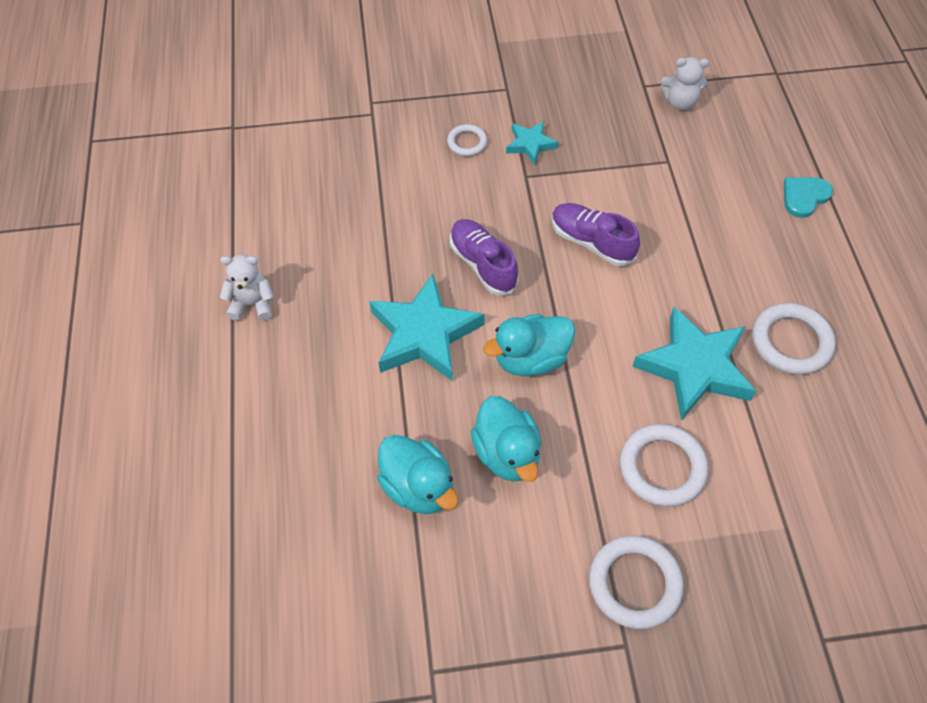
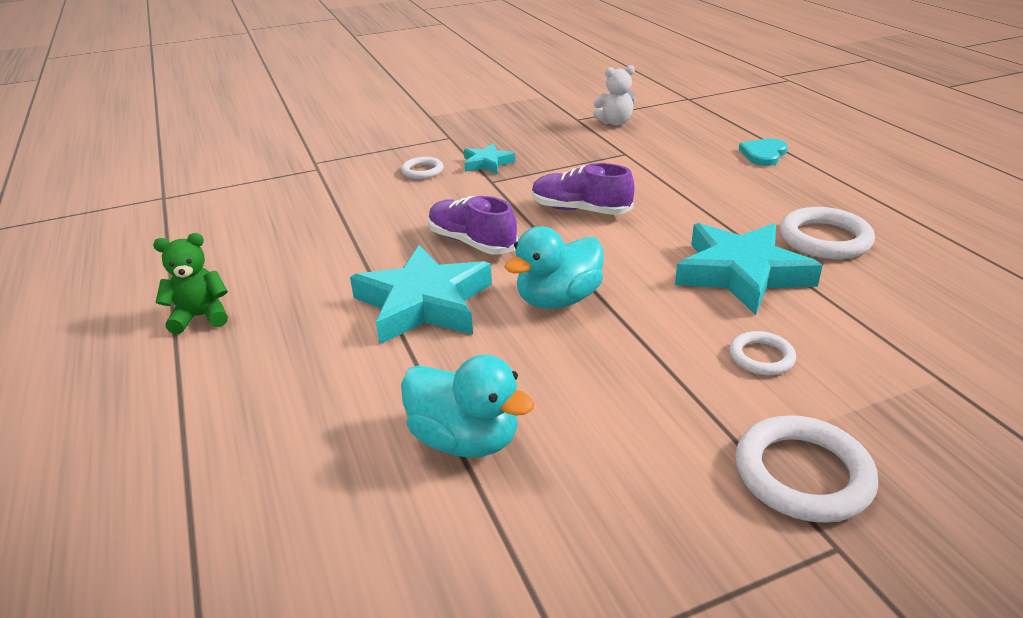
camera: 15 degrees left, 25 degrees down
white teddy bear [220,254,274,321] -> green teddy bear [153,233,228,334]
turquoise duck [471,396,541,482] -> none
white ring [620,424,708,507] -> white ring [729,331,796,375], size x0.58

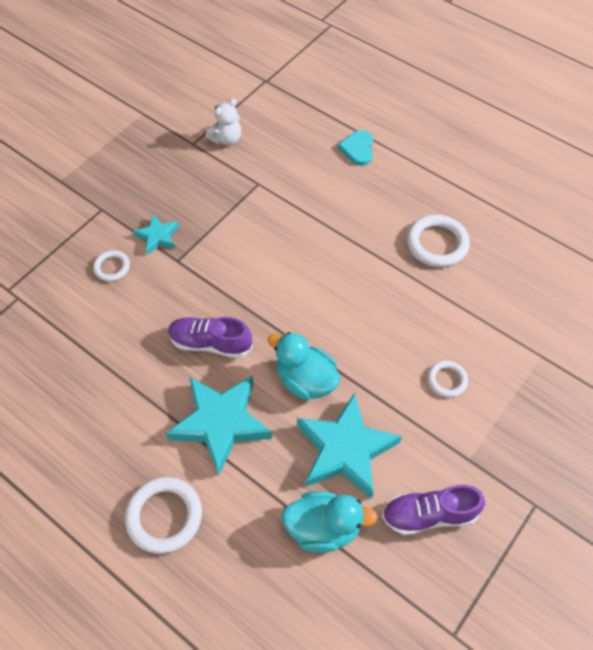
camera: 30 degrees left, 25 degrees up
green teddy bear [153,233,228,334] -> none
turquoise duck [505,226,604,309] -> turquoise duck turned 105 degrees clockwise [268,332,340,400]
purple shoe [532,163,635,215] -> purple shoe moved to [382,485,485,535]
turquoise star [675,223,823,315] -> turquoise star moved to [297,393,402,499]
white ring [735,415,878,523] -> white ring moved to [125,477,202,554]

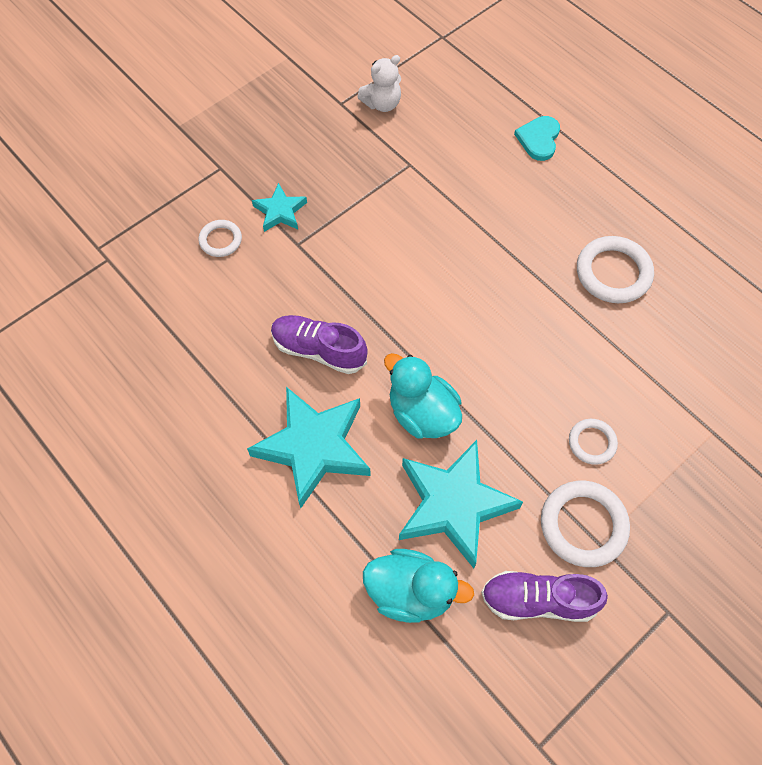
camera: 10 degrees right, 5 degrees up
white ring [125,477,202,554] -> white ring moved to [541,481,630,567]

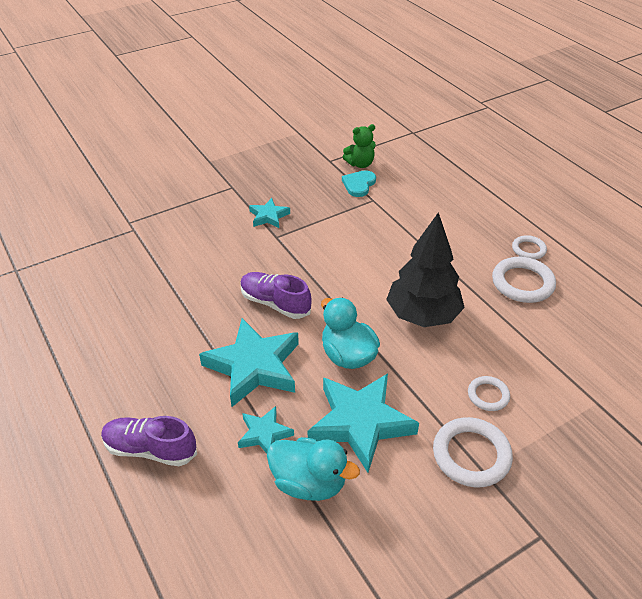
camera: 10 degrees right, 20 degrees down
white ring [198,220,242,257] -> white ring moved to [512,235,547,259]
white teddy bear [357,55,401,112] -> green teddy bear [343,124,376,168]
purple shoe [481,571,608,622] -> purple shoe moved to [101,416,197,466]
turquoise heart [514,116,560,161] -> turquoise heart moved to [342,170,376,197]
none -> turquoise star [238,406,294,454]
none -> black tree [386,212,465,327]

